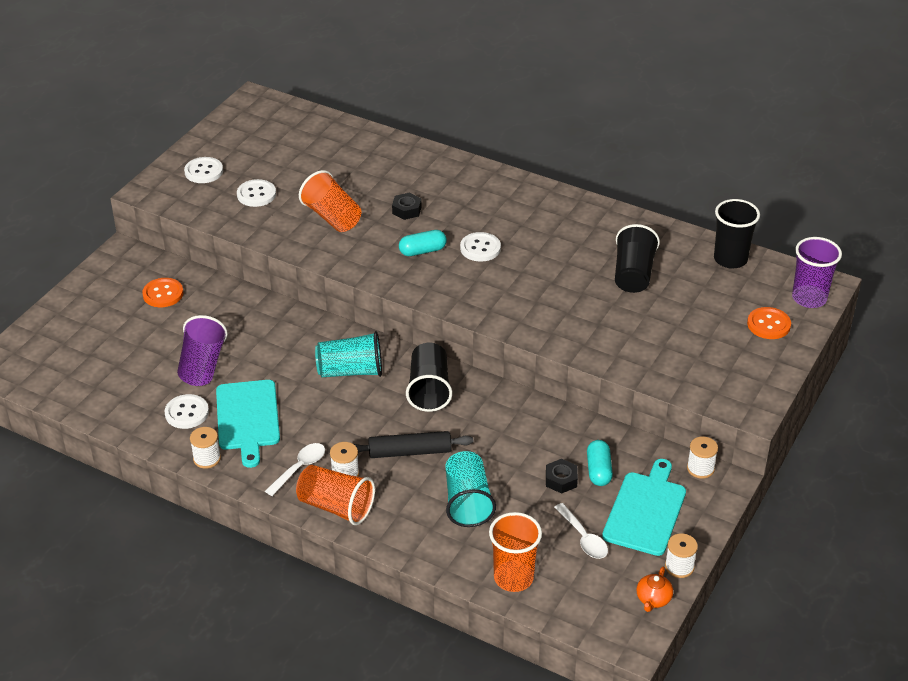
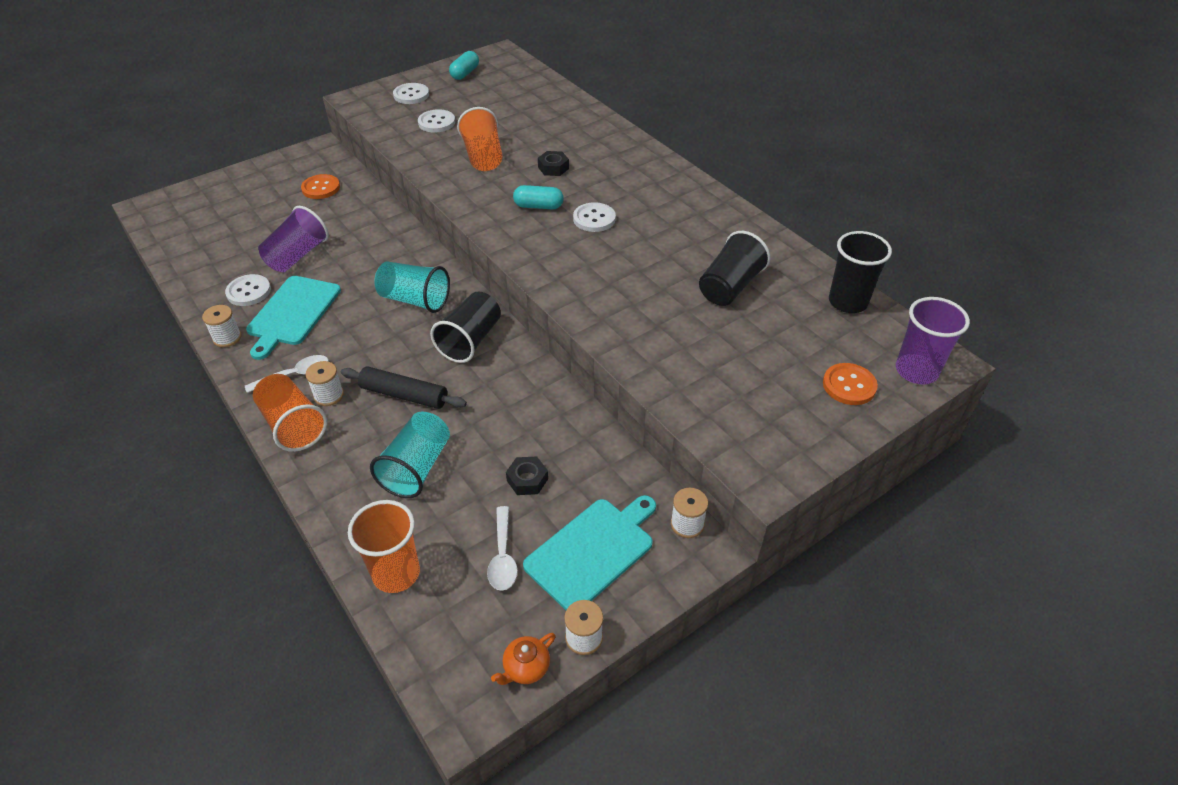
camera: 25 degrees right, 5 degrees up
turquoise capsule [587,440,613,486] -> turquoise capsule moved to [449,51,479,80]

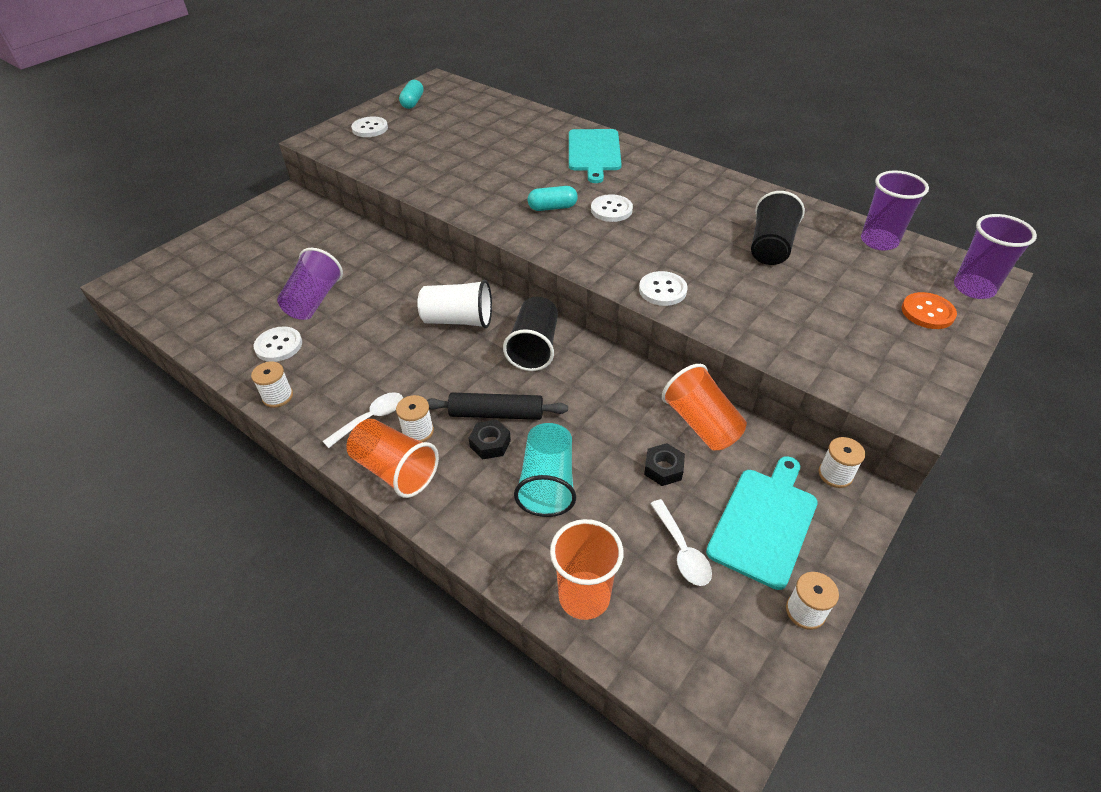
camera: 15 degrees left, 0 degrees up
turquoise cutting board [246,276,341,360] -> turquoise cutting board moved to [569,129,621,183]
orange button [301,174,340,199] -> none
turquoise cup [374,261,450,313] -> white cup [417,280,492,328]
white button [418,109,455,133] -> white button moved to [639,271,688,306]
orange cup [457,107,502,171] -> orange cup moved to [662,364,747,450]
orange teapot [491,633,556,685] -> none
black nut [538,151,569,176] -> black nut moved to [469,420,511,459]
black cup [829,231,892,313] -> purple cup [861,171,929,250]

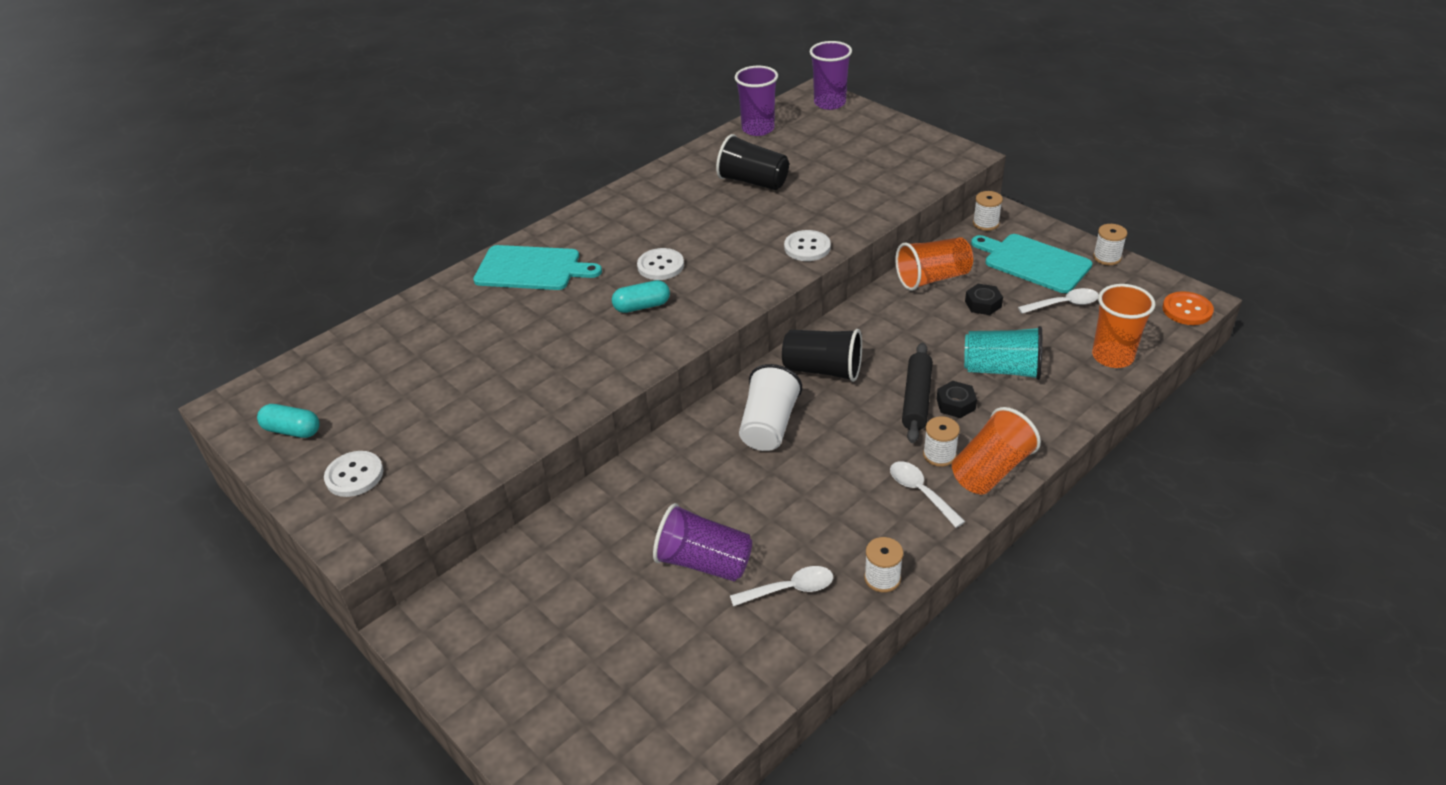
camera: 80 degrees left, 5 degrees down
white button [254,326,302,362] -> white spoon [730,566,833,606]
turquoise capsule [528,186,578,211] -> turquoise capsule turned 75 degrees clockwise [612,280,670,313]
orange button [902,292,957,329] -> orange button moved to [1162,291,1214,325]

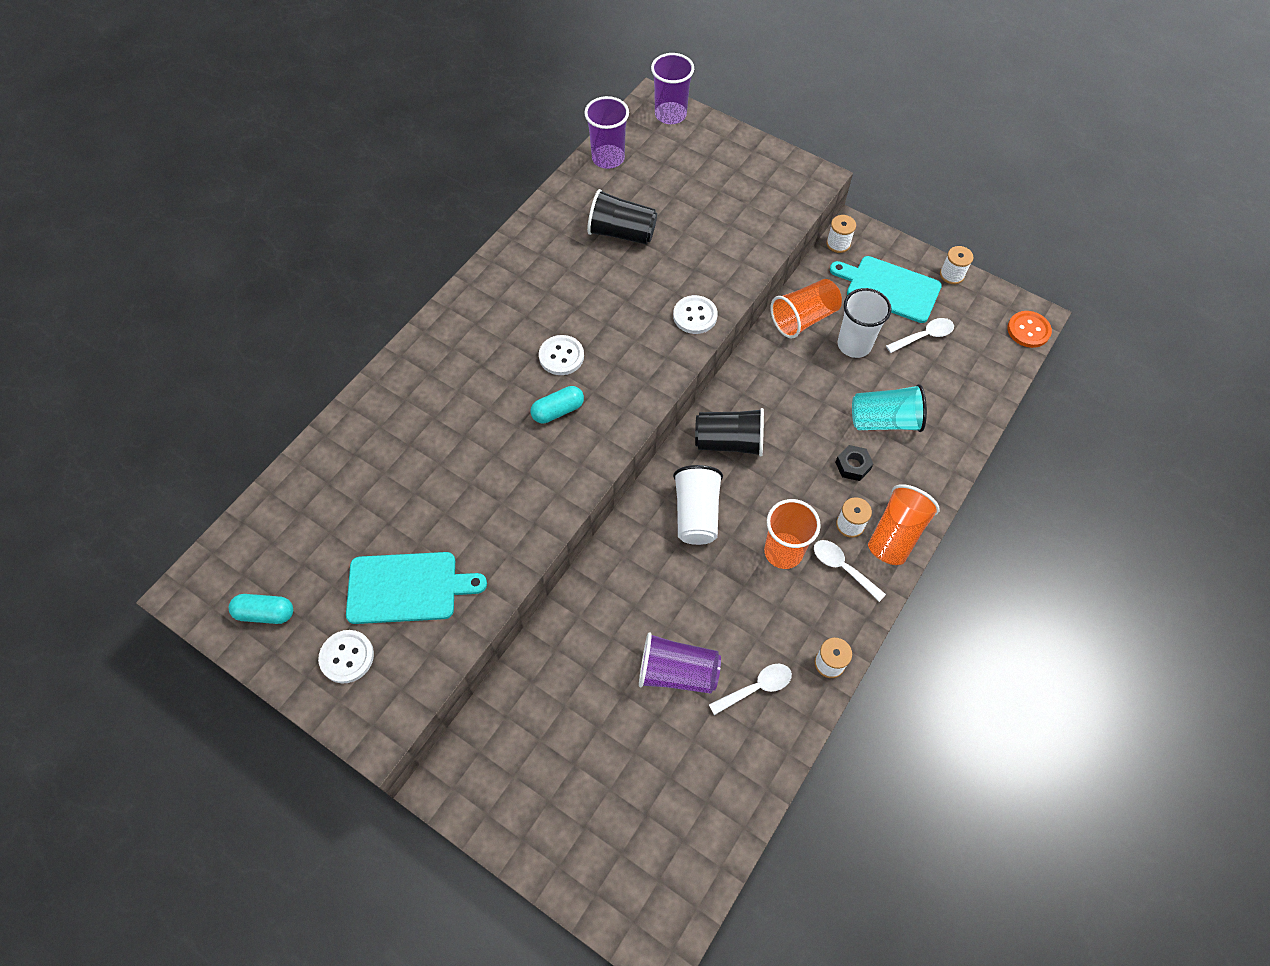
camera: 15 degrees left, 20 degrees up
turquoise cutting board [473,245,602,290] -> turquoise cutting board moved to [346,552,487,624]
black rolling pin [902,343,933,443] -> none
black nut [965,284,1003,315] -> white cup [838,288,891,358]
orange cup [1092,284,1155,368] -> orange cup moved to [764,499,821,569]

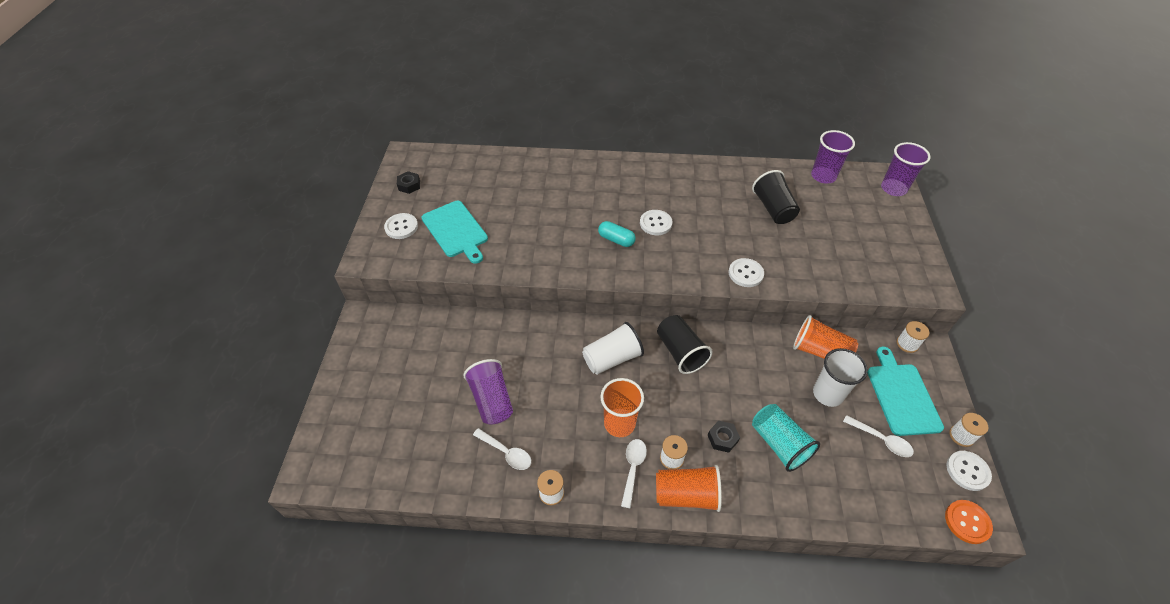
camera: 60 degrees right, 10 degrees down
turquoise capsule [229,594,293,624] -> black nut [397,171,420,194]
none -> white button [946,451,992,491]

